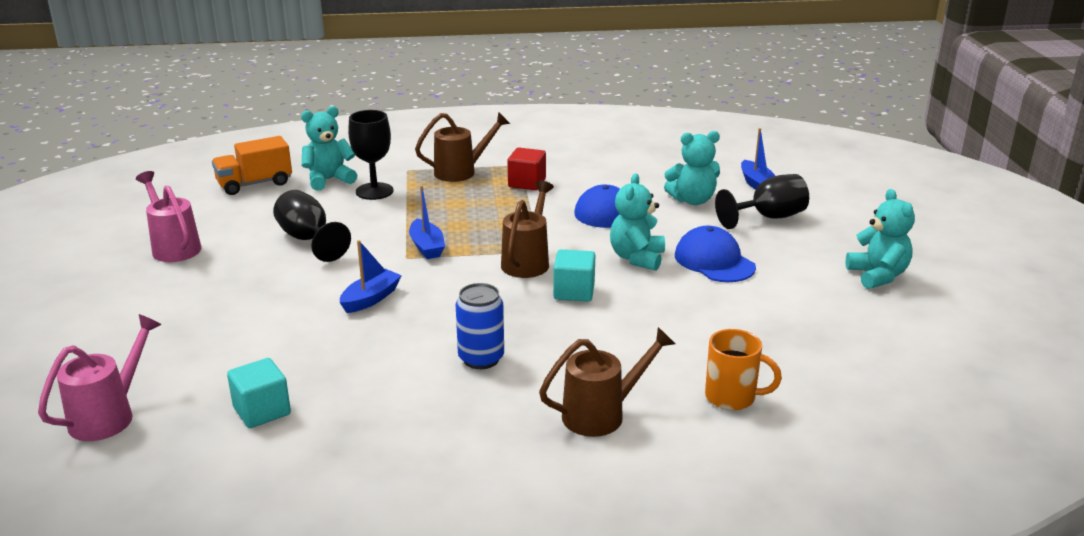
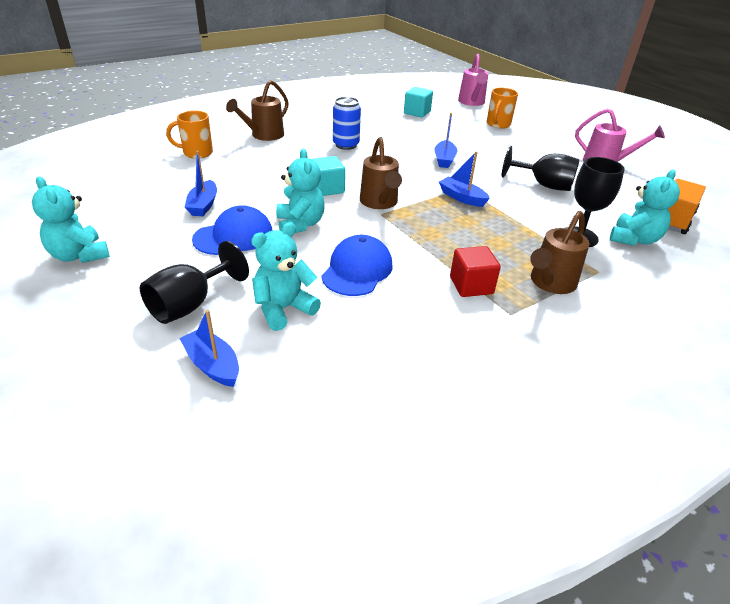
camera: 150 degrees right, 10 degrees up
blue cap [675,226,756,282] -> blue cap turned 60 degrees counterclockwise [192,205,273,255]
none -> blue boat [185,151,217,216]
none -> orange mug [487,88,518,129]

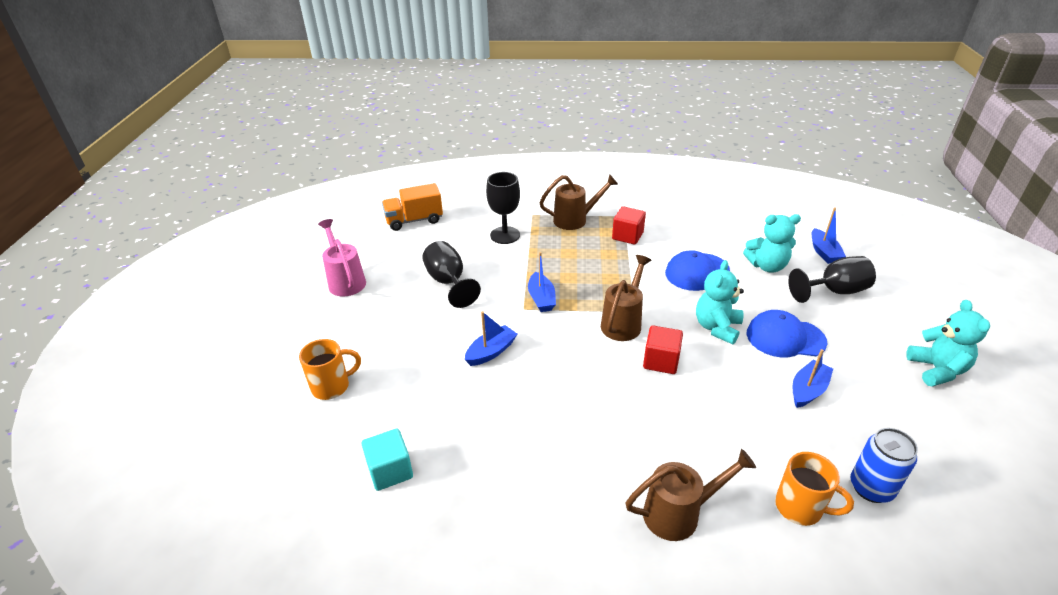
camera: 140 degrees left, 0 degrees up
turquoise cube [312,156,345,196] -> red cube [643,325,683,374]
blue can [333,97,361,150] -> blue can moved to [851,428,918,503]
pink watering can [458,54,488,106] -> none
turquoise teddy bear [610,169,680,246] -> none

